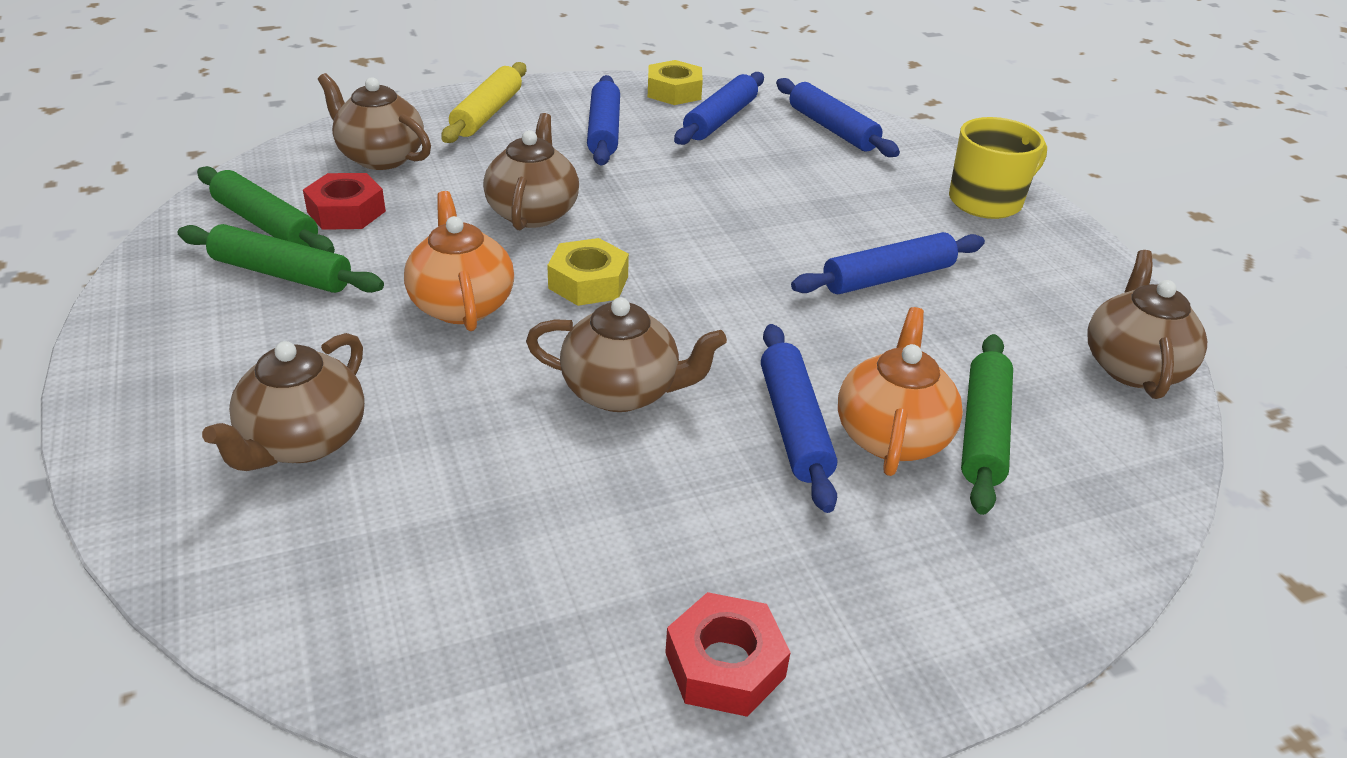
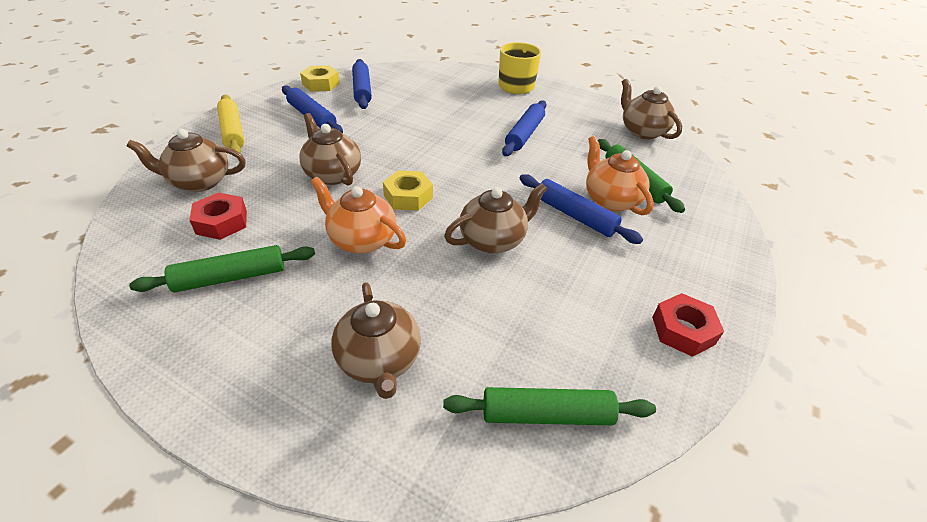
camera: 40 degrees left, 5 degrees up
green rolling pin [197,166,335,253] -> green rolling pin moved to [443,387,656,425]
blue rolling pin [776,78,900,157] -> none

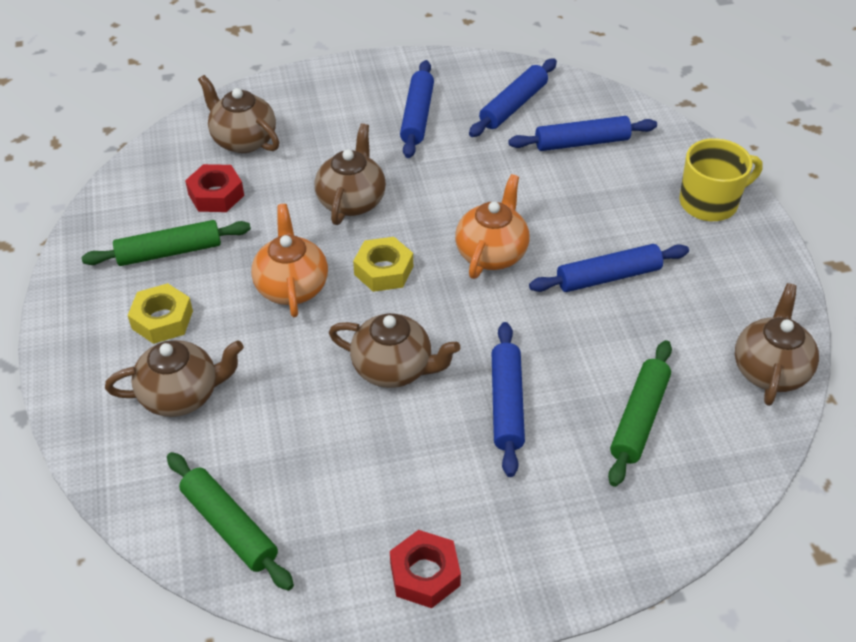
camera: 50 degrees right, 5 degrees up
green rolling pin [129,245,315,292] -> green rolling pin turned 45 degrees counterclockwise [81,220,251,266]
yellow rolling pin [217,95,244,153] -> none
yellow nut [300,65,340,92] -> yellow nut moved to [128,283,193,344]
brown teapot [331,282,421,399] -> brown teapot turned 135 degrees counterclockwise [105,340,244,417]
orange teapot [586,136,654,215] -> orange teapot moved to [455,174,529,279]
none -> blue rolling pin [508,116,657,151]

